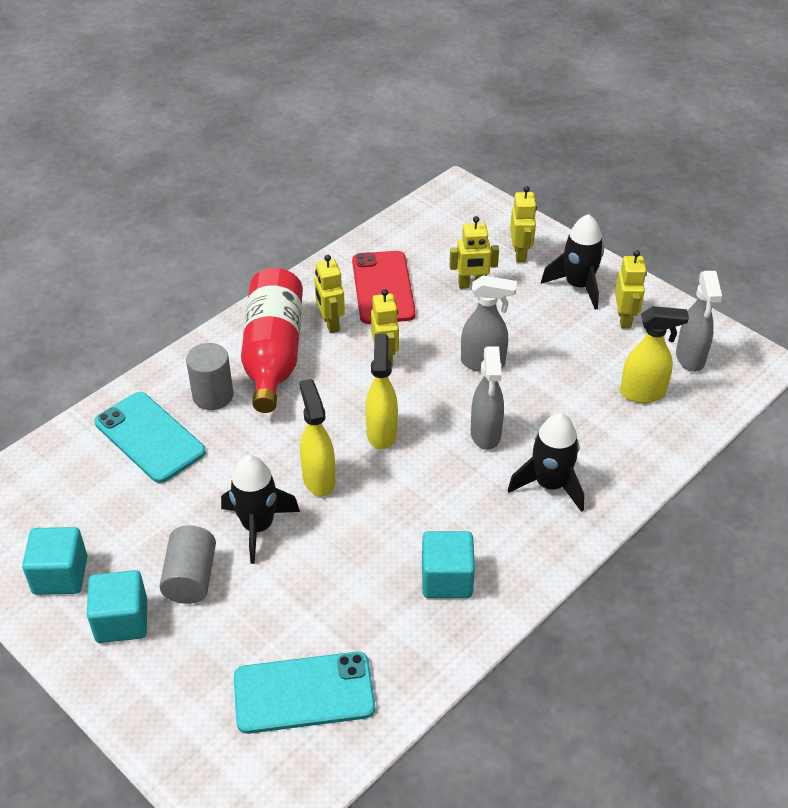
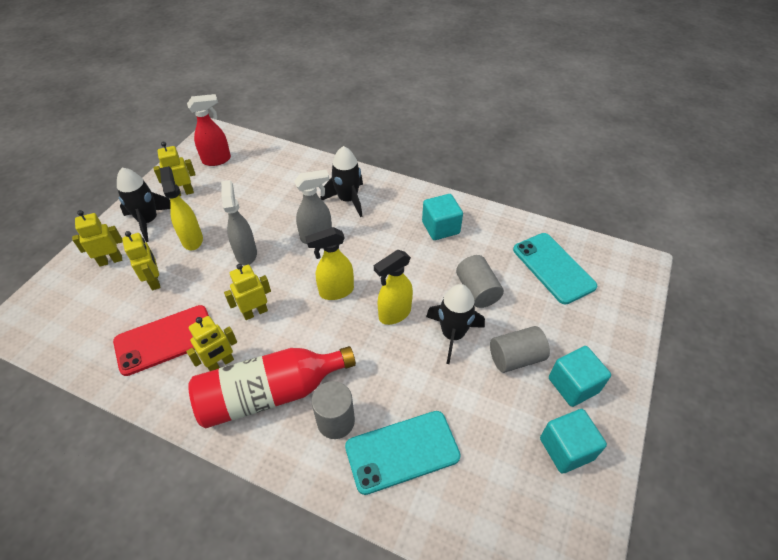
camera: 110 degrees left, 5 degrees up
turquoise phone [95,392,206,483] -> turquoise phone turned 45 degrees clockwise [345,411,461,495]
yellow spray bottle [620,306,689,403] -> yellow spray bottle moved to [160,166,203,250]
grey spray bottle [676,271,722,372] -> red spray bottle [187,94,231,166]
none -> grey cylinder [456,255,504,308]

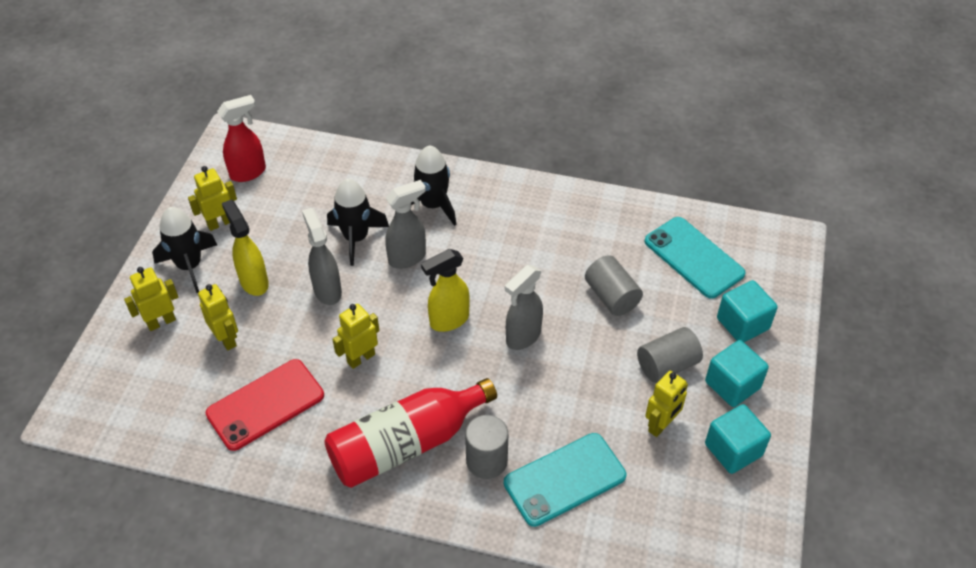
camera: 10 degrees left, 0 degrees up
yellow robot [186,316,237,371] -> yellow robot moved to [645,371,688,437]
yellow spray bottle [374,250,413,325] -> grey spray bottle [505,265,543,350]
turquoise cube [422,194,463,240] -> turquoise cube moved to [717,280,778,342]
black rocket [426,284,485,364] -> black rocket moved to [327,179,389,266]

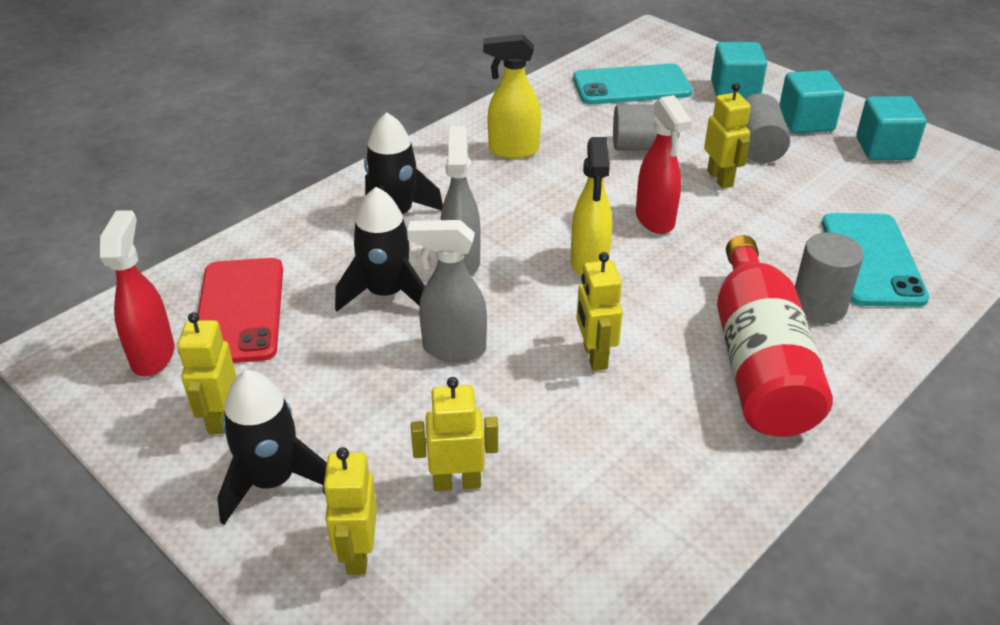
camera: 60 degrees left, 10 degrees down
red phone [206,359,324,451] -> red phone moved to [198,258,283,363]
yellow spray bottle [222,200,269,296] -> yellow spray bottle moved to [483,34,541,159]
grey spray bottle [505,265,543,350] -> red spray bottle [636,95,692,234]
yellow robot [645,371,688,437] -> yellow robot moved to [704,83,751,189]

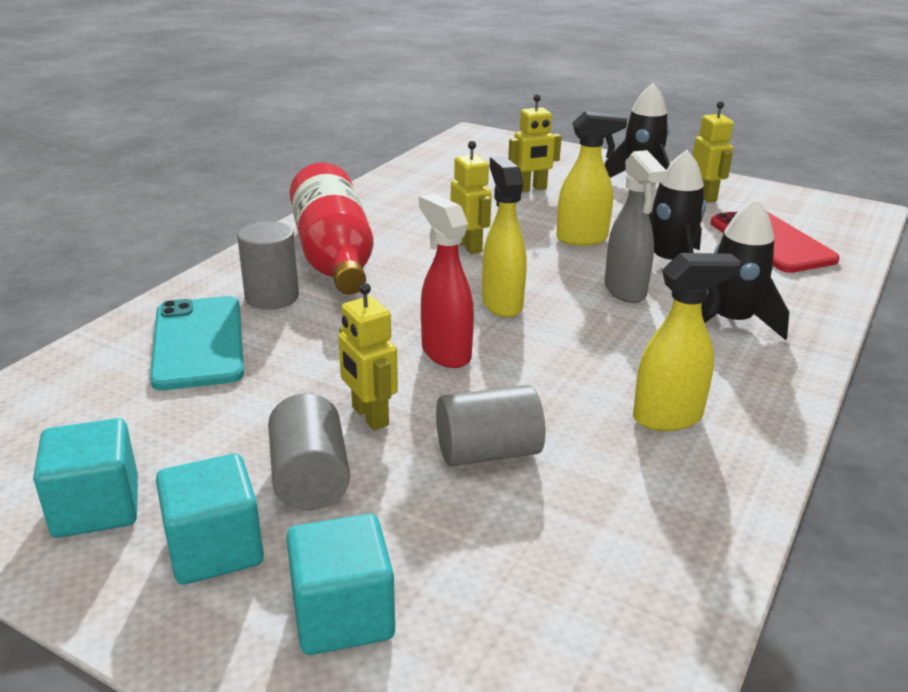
camera: 165 degrees right, 10 degrees down
red spray bottle [100,210,174,376] -> none
yellow robot [323,447,377,575] -> none
grey spray bottle [407,220,487,362] -> yellow spray bottle [557,111,627,246]
turquoise phone [573,64,692,104] -> none

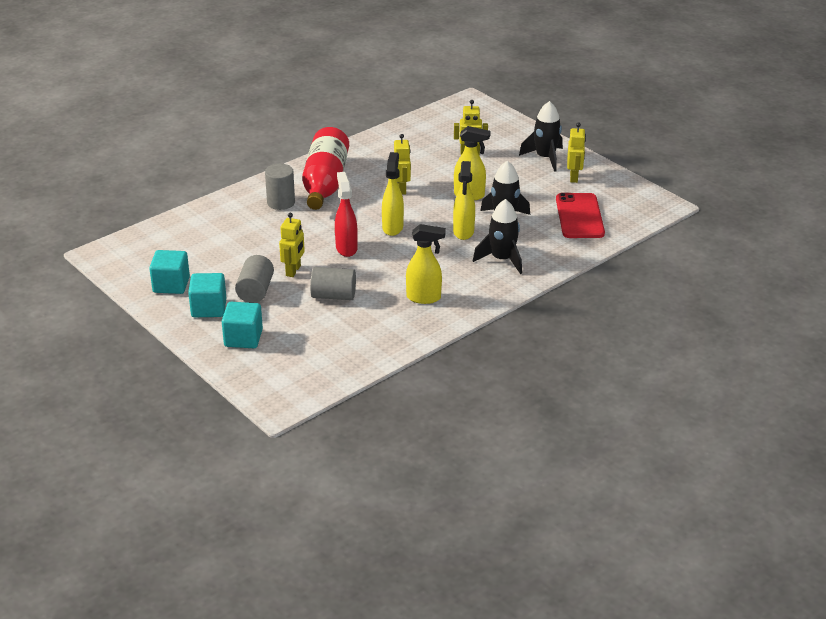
camera: 20 degrees right, 5 degrees up
turquoise phone [150,296,244,390] -> none
yellow robot [338,283,398,430] -> yellow robot turned 150 degrees counterclockwise [279,213,305,277]
grey spray bottle [605,150,667,303] -> yellow spray bottle [453,161,475,240]

